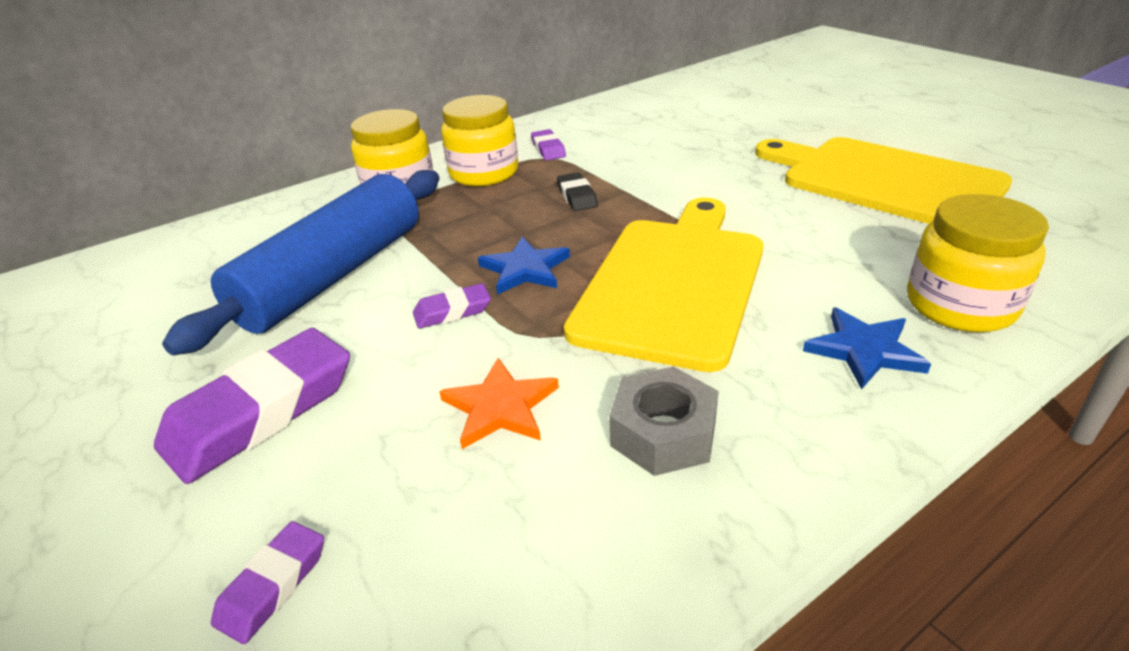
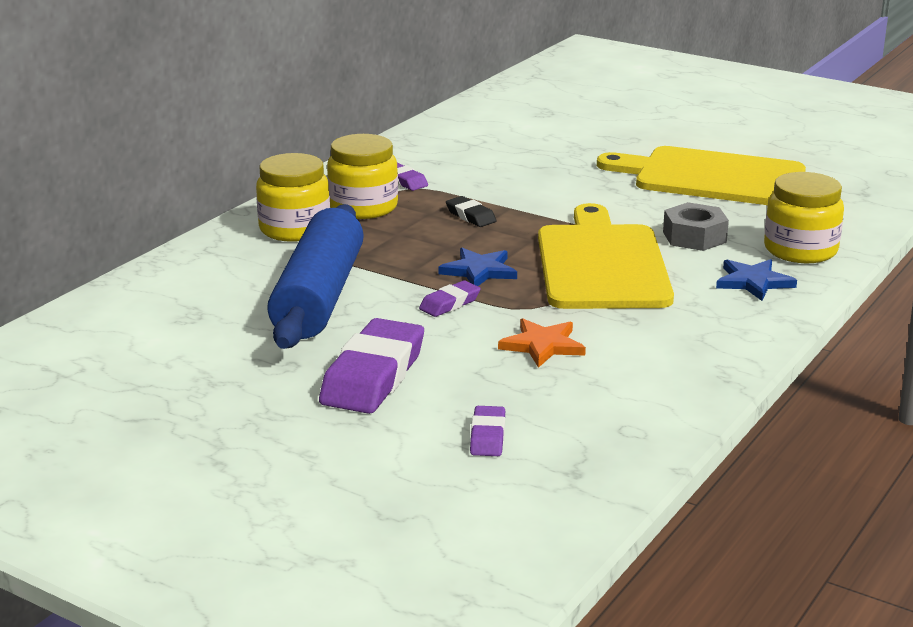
camera: 25 degrees left, 10 degrees down
grey nut [609,366,719,476] -> grey nut moved to [663,202,729,251]

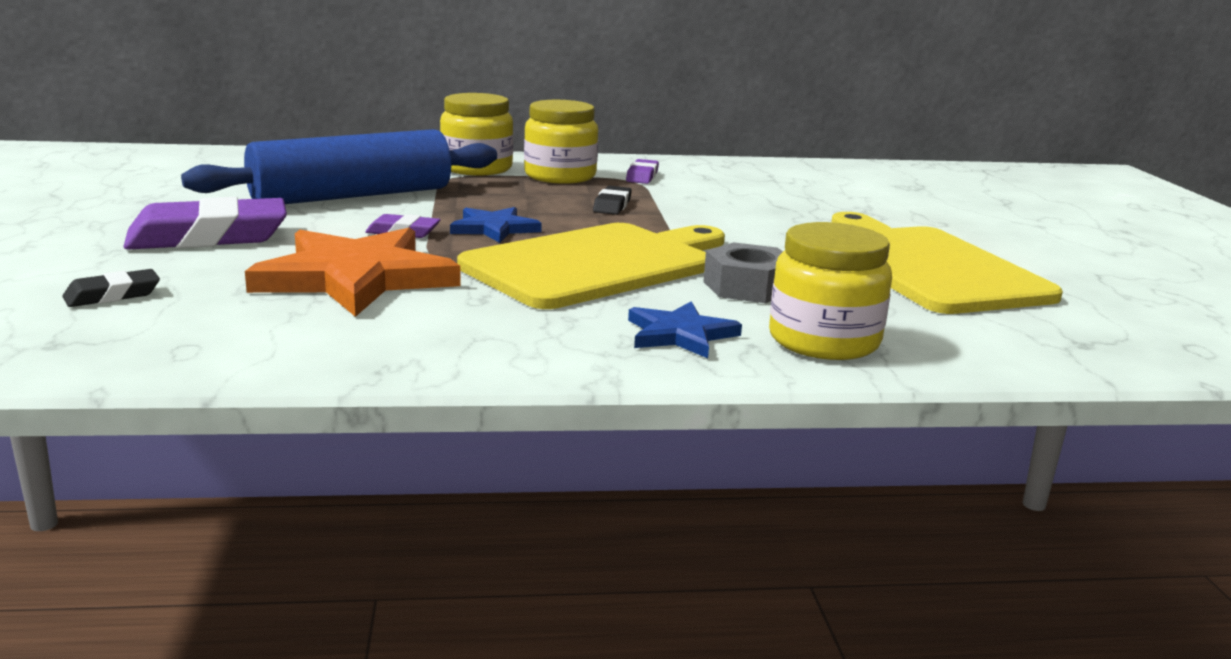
camera: 50 degrees right, 5 degrees down
purple eraser [470,406,505,456] -> black eraser [63,269,160,307]
orange star [498,318,586,368] -> orange star [245,228,461,317], size x1.91

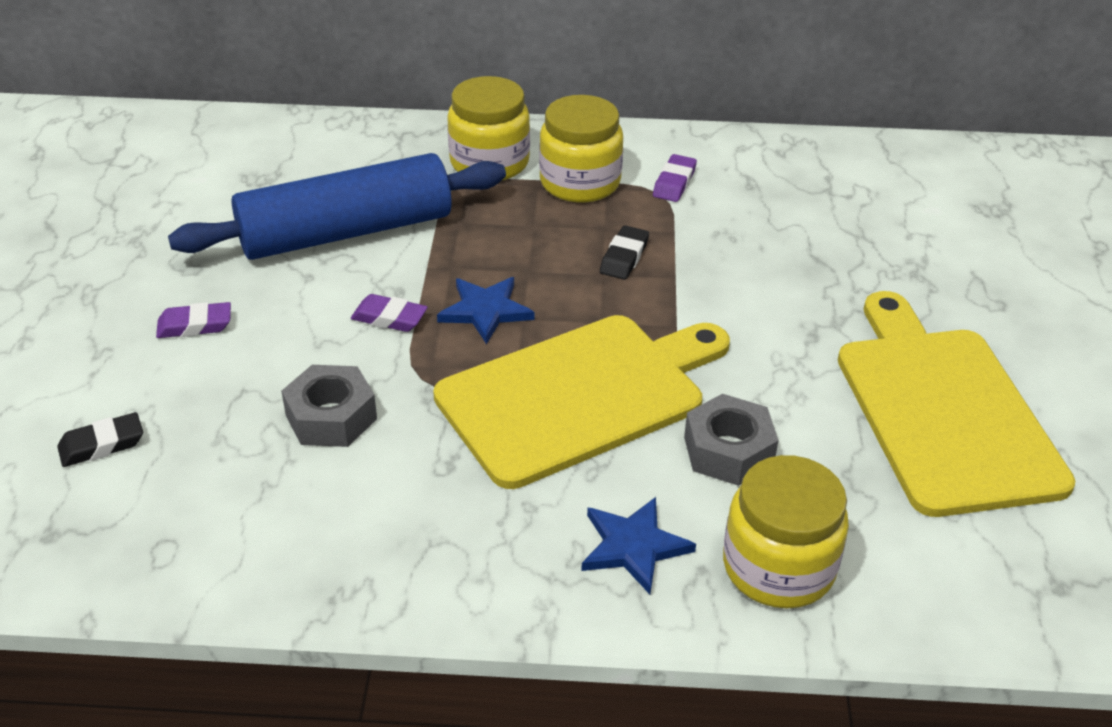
camera: 10 degrees right, 20 degrees up
purple eraser [123,197,287,250] -> purple eraser [156,302,231,338], size x0.48
orange star [245,228,461,317] -> grey nut [281,365,377,447]

